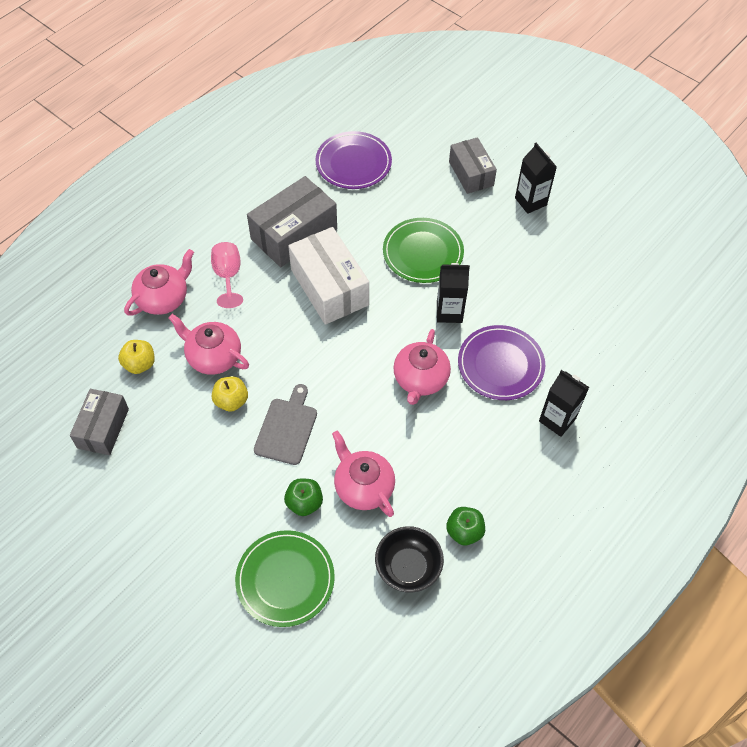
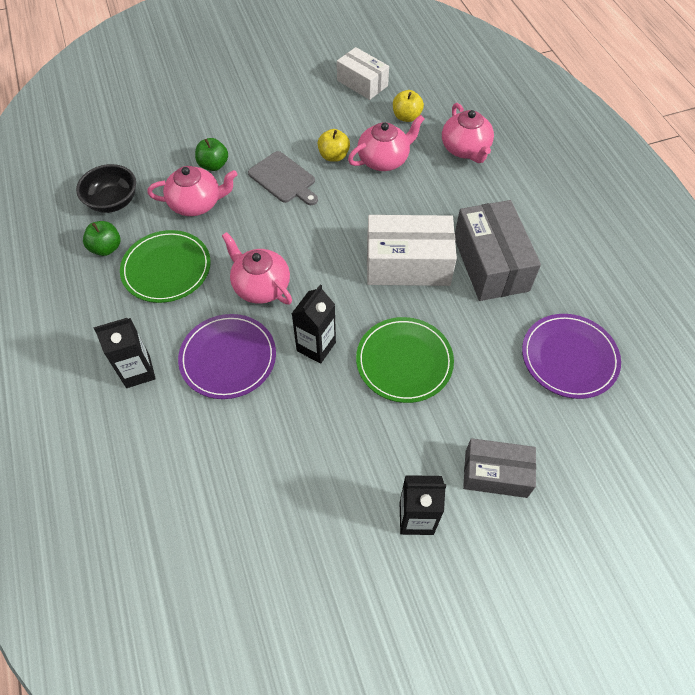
camera: 120 degrees right, 0 degrees up
grey box [70,389,129,455] -> white box [337,47,389,100]
pink goblet [211,242,243,308] -> none
green plate [235,530,335,627] -> green plate moved to [120,230,211,303]

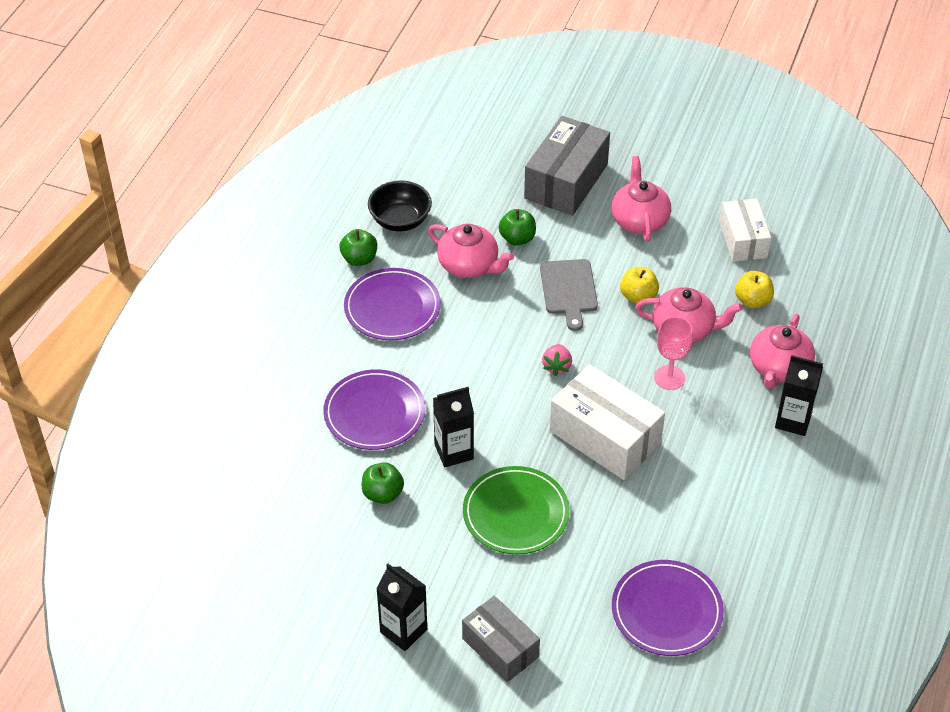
camera: 40 degrees right, 10 degrees down
black carton [94,318,156,388] -> black carton moved to [775,355,823,436]
green plate [120,230,211,303] -> purple plate [344,268,441,340]
pink teapot [222,232,292,304] -> pink teapot moved to [612,156,671,242]
grey box [455,200,541,301] -> grey box moved to [524,116,610,216]
none -> green apple [362,462,404,504]
none -> pink strawberry [542,344,572,376]
none -> pink goblet [654,317,693,390]

